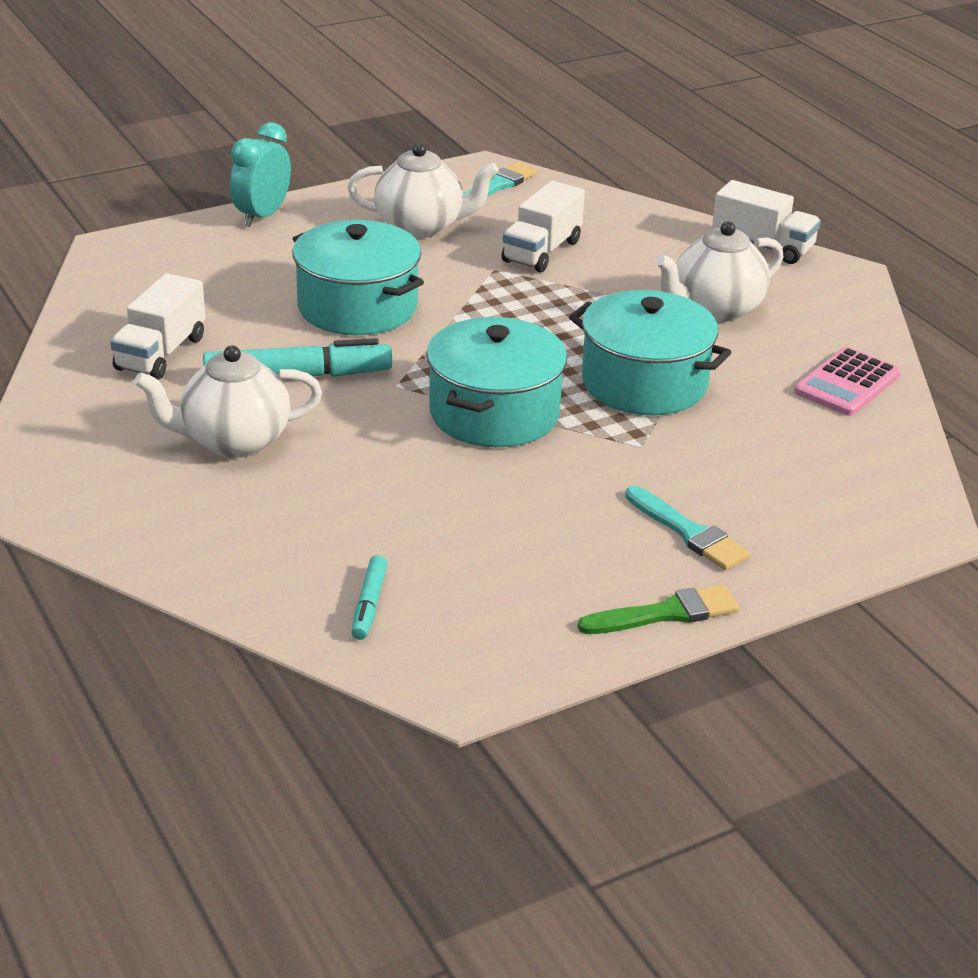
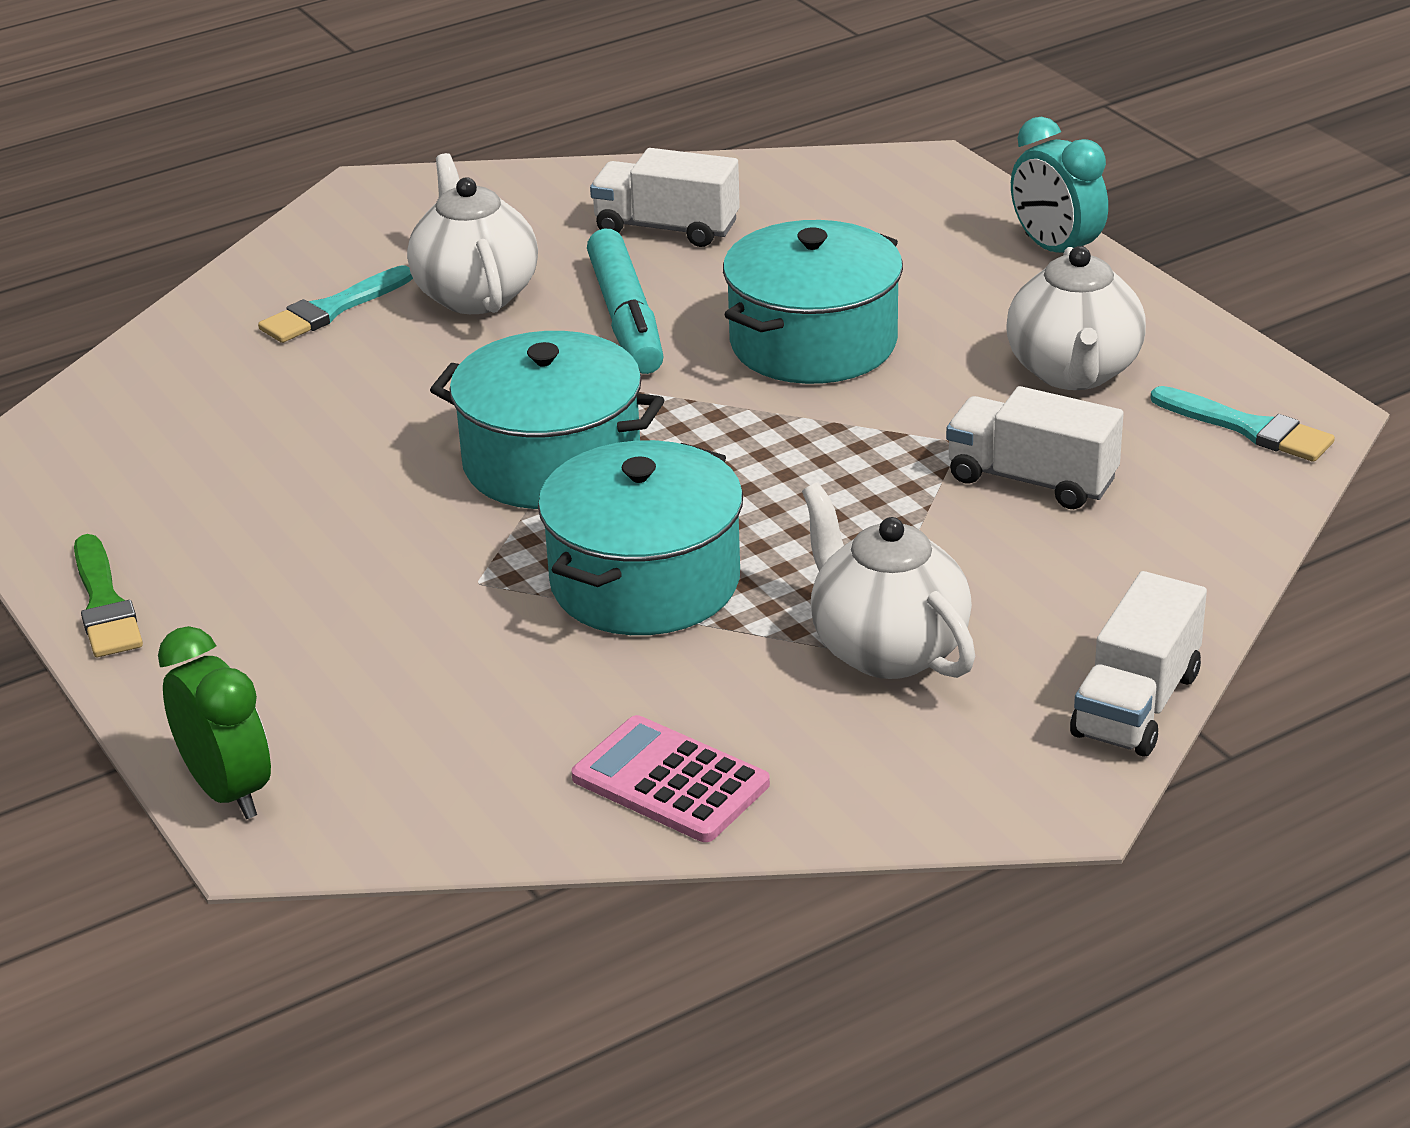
camera: 90 degrees right, 0 degrees up
turquoise clock [230,122,291,227] -> turquoise clock turned 150 degrees counterclockwise [1011,117,1108,253]
turquoise marker [351,555,387,640] -> none
turquoise brush [625,486,750,570] -> turquoise brush moved to [258,265,413,343]
none -> green clock [158,626,271,819]

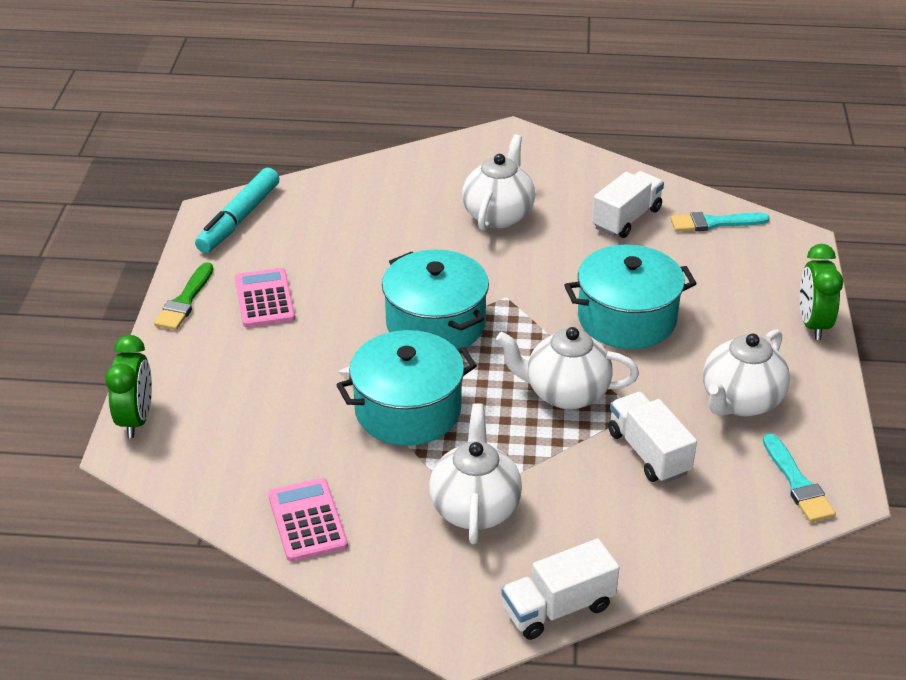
camera: 35 degrees right, 5 degrees up
turquoise brush [258,265,413,343] -> turquoise brush moved to [670,212,770,232]
turquoise marker [587,229,664,374] -> turquoise marker moved to [195,168,280,253]
white truck [590,148,740,247] -> white truck turned 75 degrees clockwise [592,171,664,238]
turquoise clock [1011,117,1108,253] -> green clock [800,244,843,340]
none -> pink calculator [235,268,295,327]
none -> white teapot [496,327,639,410]

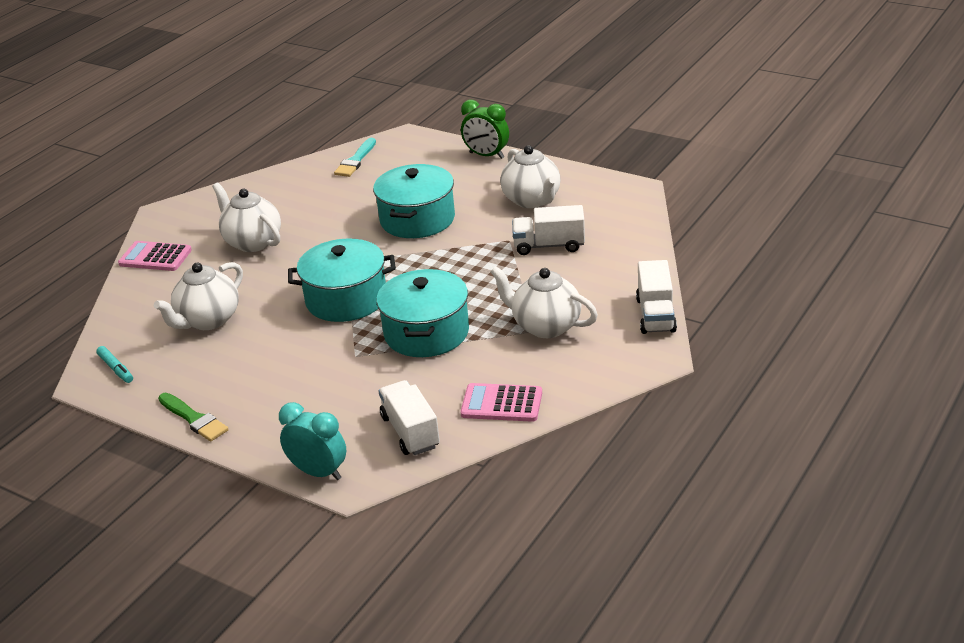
camera: 60 degrees left, 5 degrees down
green clock [105,335,152,438] -> turquoise clock [279,402,346,480]
turquoise marker [195,168,280,253] -> turquoise marker [96,346,133,383], size x0.52
pink calculator [235,268,295,327] -> pink calculator moved to [118,241,192,271]
white teapot [496,327,639,410] -> white teapot moved to [154,262,243,330]
white truck [592,171,664,238] -> white truck moved to [378,380,440,455]
turquoise brush [763,433,836,522] -> none

